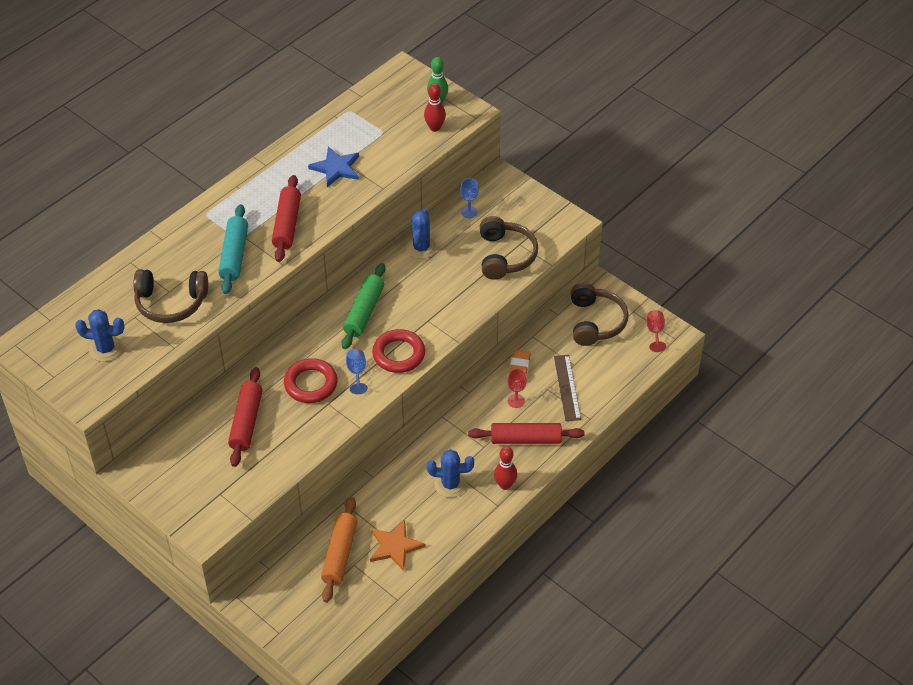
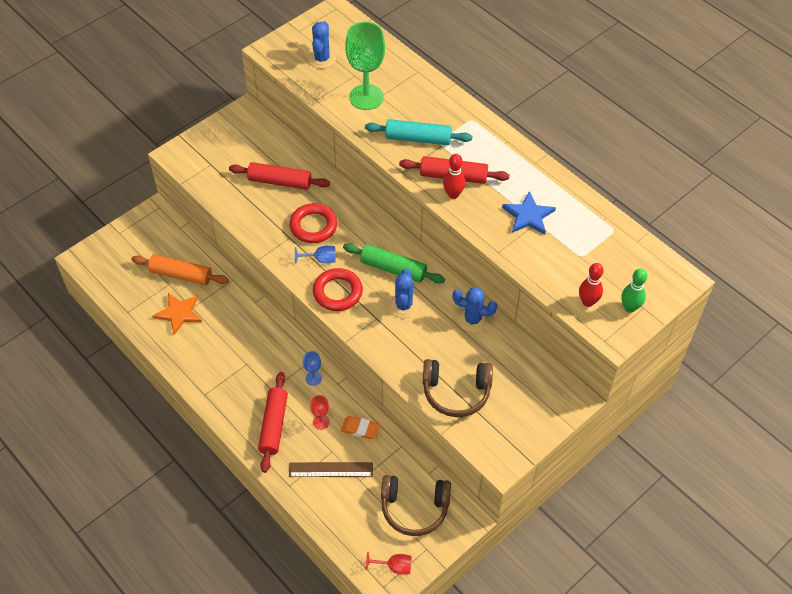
camera: 95 degrees right, 5 degrees up
brown headphones [133,269,208,323] -> green goblet [345,22,385,110]
blue cactus [427,449,474,498] -> blue cactus moved to [389,269,419,318]
blue goblet [460,178,479,218] -> blue goblet moved to [303,351,322,386]
red bowling pin [494,446,517,490] -> red bowling pin moved to [443,154,465,199]

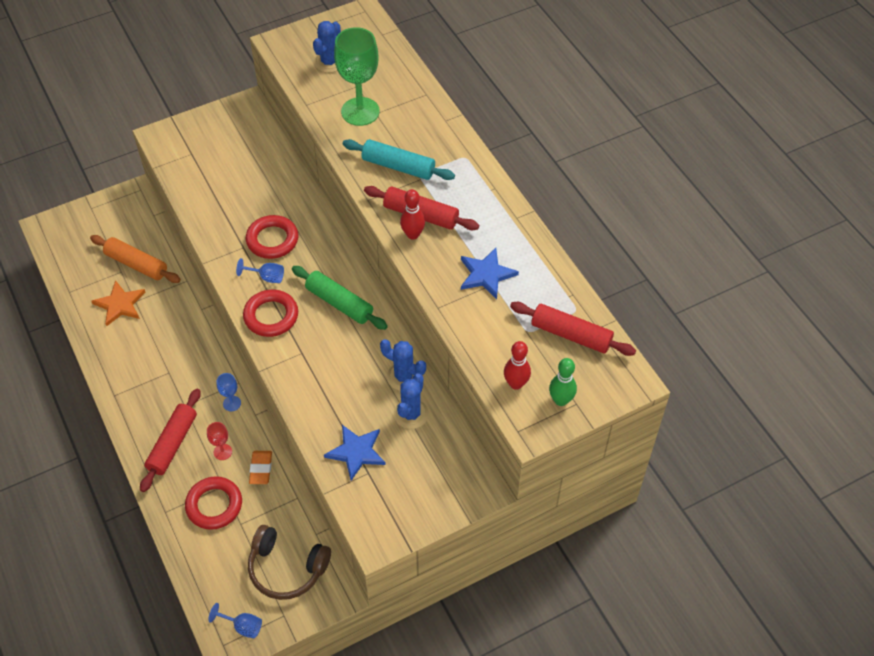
camera: 15 degrees right, 0 degrees up
red rolling pin [229,162,330,190] -> red rolling pin moved to [510,302,636,356]
brown ruler [289,462,373,477] -> red ring [185,476,242,530]
orange eraser [341,416,380,439] -> orange eraser turned 60 degrees clockwise [249,451,272,484]
red goblet [366,552,412,575] -> blue goblet [208,603,262,638]
blue cactus [389,269,419,318] -> blue cactus moved to [394,373,429,429]
brown headphones [423,359,493,417] -> blue star [324,425,386,481]

